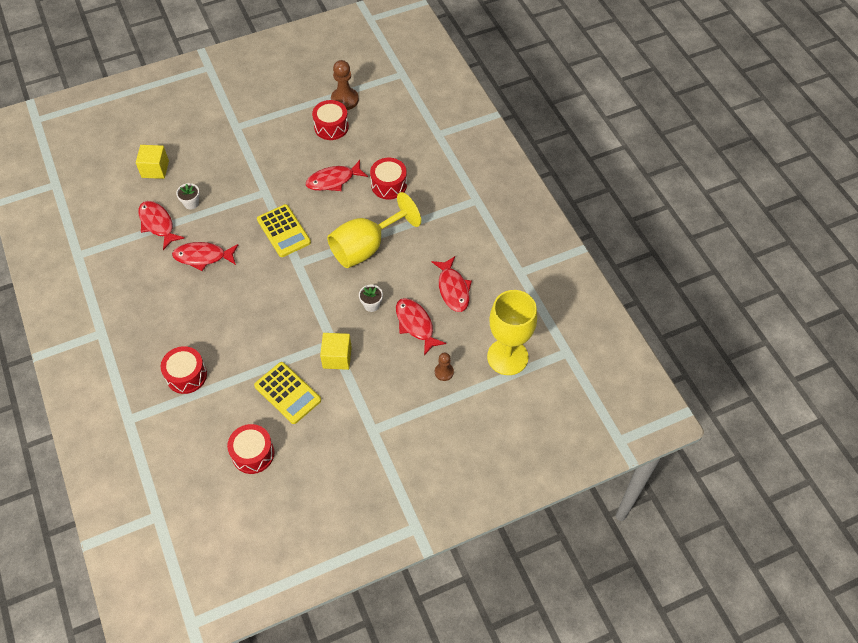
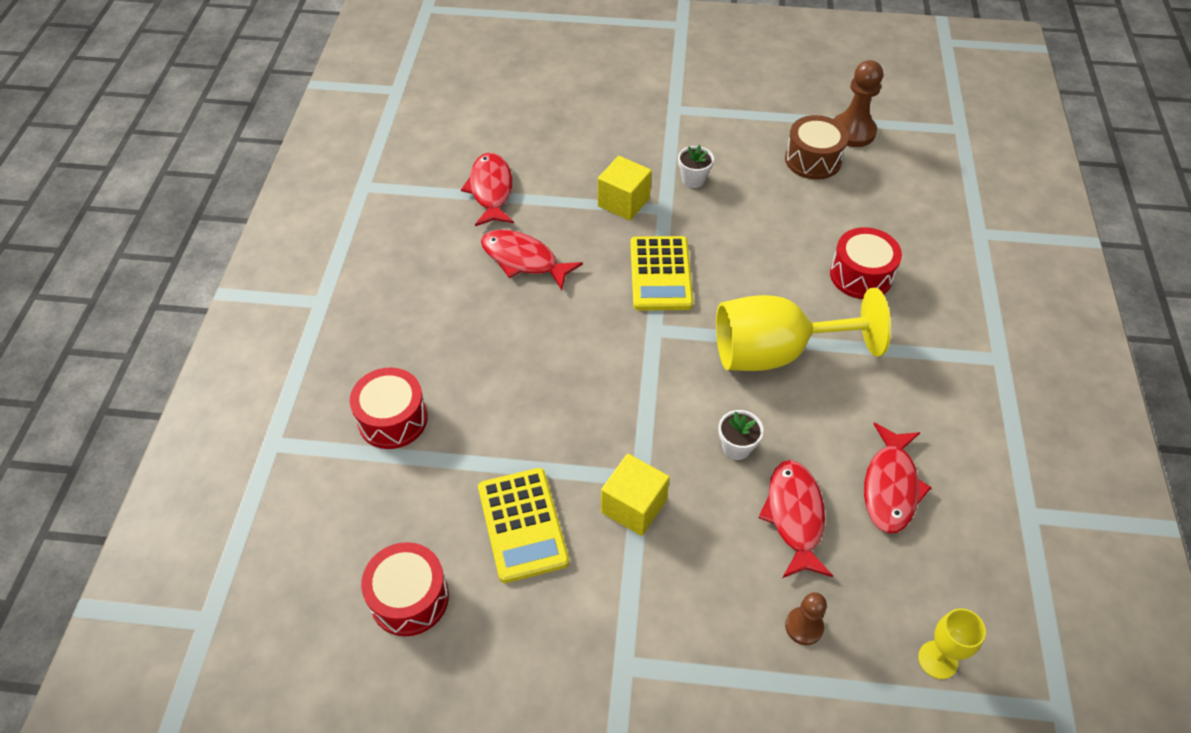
camera: 30 degrees right, 5 degrees down
yellow cube [136,145,169,179] -> yellow cube moved to [598,156,652,221]
white flower pot [176,183,200,210] -> white flower pot moved to [678,145,714,188]
red fish [306,160,368,191] -> none
red drum [312,100,349,140] -> brown drum [785,115,848,180]
yellow goblet [487,290,537,375] -> yellow goblet [918,608,986,679], size x0.46

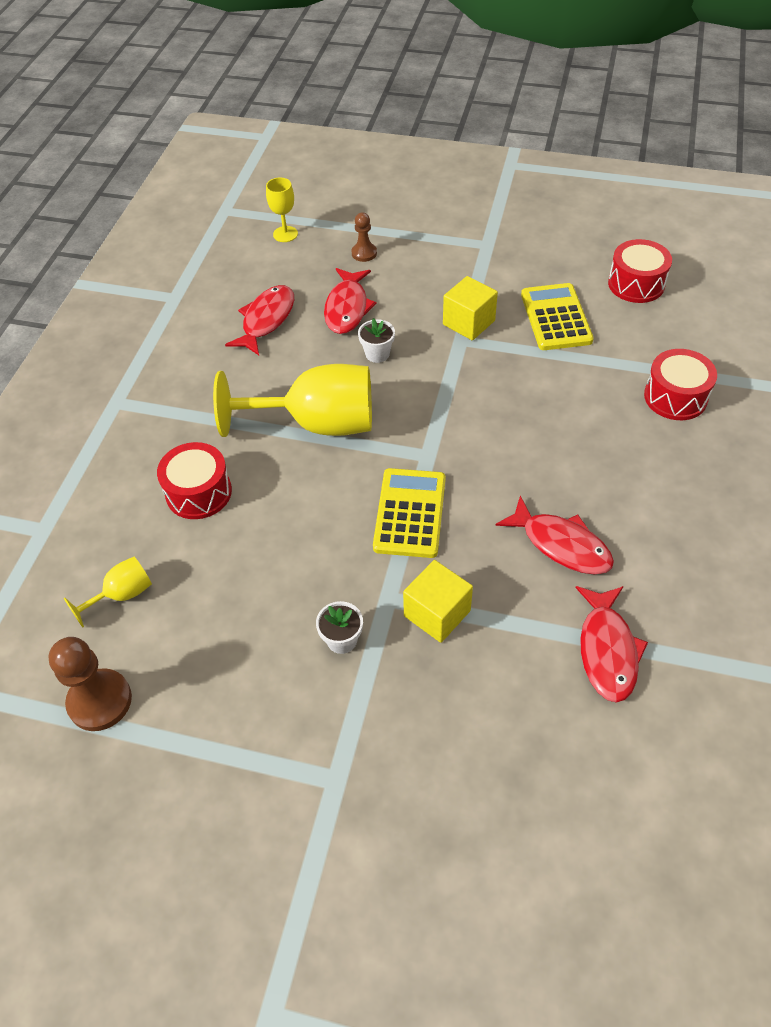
camera: 170 degrees left, 0 degrees up
brown drum [785,115,848,180] -> none
none -> yellow goblet [64,557,152,628]

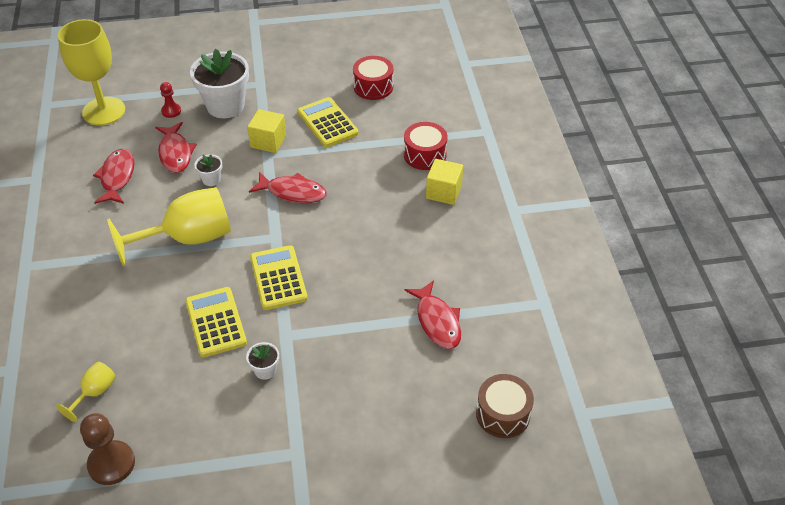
camera: 25 degrees left, 5 degrees down
red drum [157,442,232,519] -> none
yellow goblet [266,178,298,242] -> yellow goblet [58,19,125,126], size x2.16
brown pawn [351,212,377,262] -> red pawn [160,82,181,118]
yellow cube [403,560,473,643] -> yellow cube moved to [426,159,463,205]
red fish [495,496,614,574] -> red fish moved to [249,172,327,203]
none -> yellow calculator [185,287,247,357]
none -> white flower pot [190,49,249,118]
none -> brown drum [476,374,534,438]

